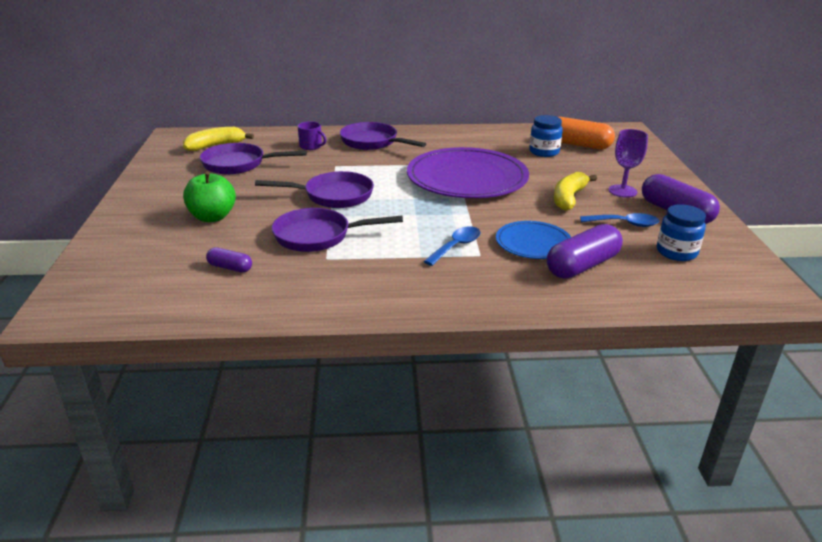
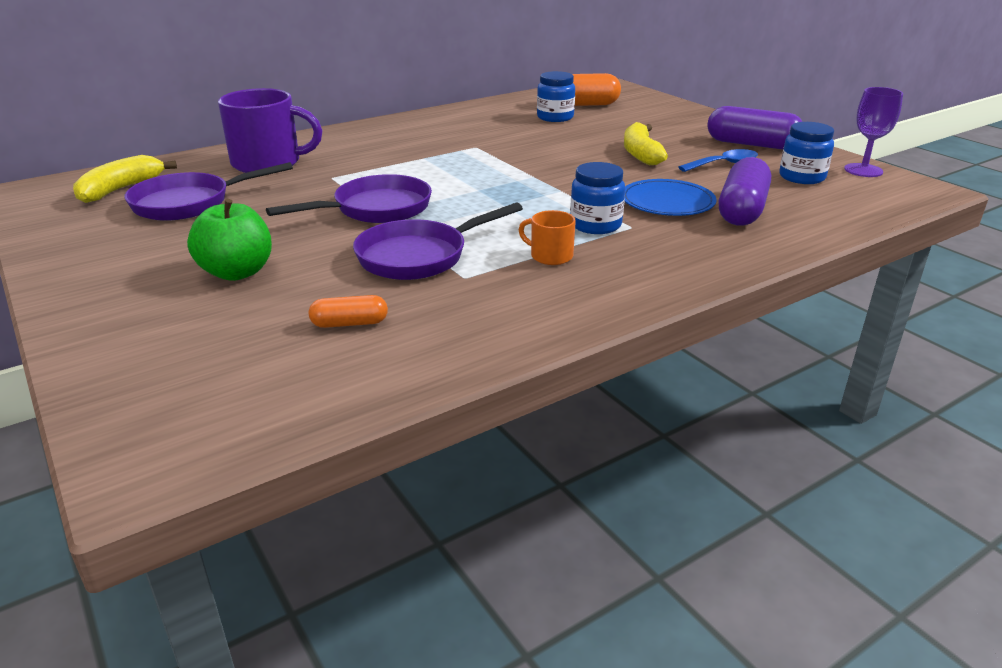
camera: 30 degrees left, 0 degrees up
purple capsule [206,248,252,272] -> orange capsule [309,295,388,328]
purple mug [298,121,327,150] -> purple mug [218,88,323,173], size x2.06
purple pan [340,122,426,150] -> none
purple plate [407,147,529,198] -> none
blue spoon [424,226,481,266] -> blue jar [570,162,625,234]
purple goblet [609,129,648,198] -> purple goblet moved to [844,87,903,177]
none -> orange mug [518,210,576,265]

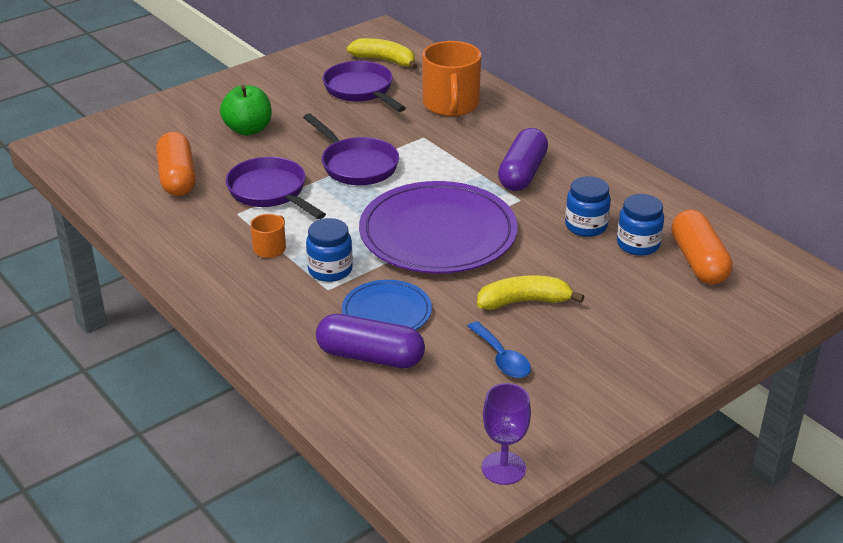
camera: 85 degrees right, 5 degrees up
purple mug [218,88,323,173] -> orange mug [422,41,481,116]
orange capsule [309,295,388,328] -> orange capsule [156,132,196,196], size x1.92
purple capsule [707,106,803,149] -> purple capsule moved to [498,128,548,191]
blue jar [779,122,834,184] -> blue jar moved to [565,176,611,237]
none -> purple plate [359,181,518,274]

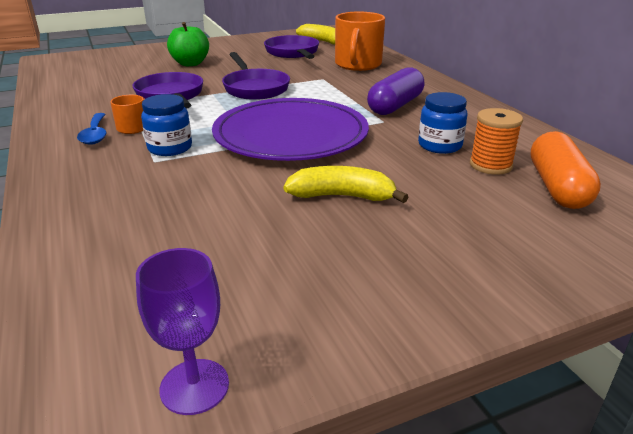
camera: 15 degrees right, 5 degrees down
orange capsule [156,132,196,196] -> none
purple capsule [316,314,425,368] -> none
blue plate [342,280,432,330] -> none
blue spoon [468,321,531,378] -> blue spoon moved to [77,113,106,145]
blue jar [617,194,664,256] -> orange spool [470,108,523,175]

